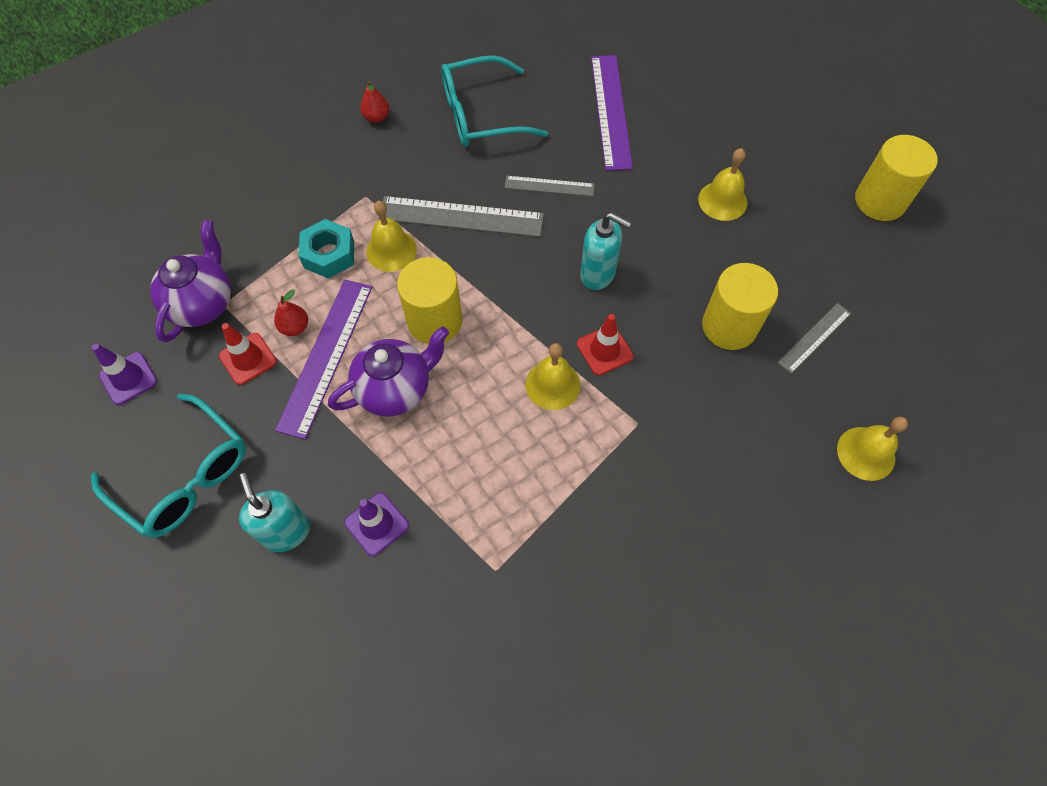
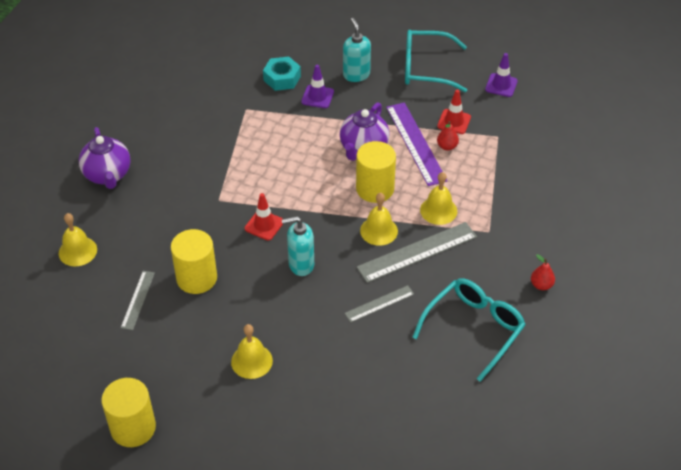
camera: 145 degrees right, 15 degrees down
purple teapot [150,220,231,343] -> purple teapot moved to [79,127,131,189]
turquoise soap dispenser [239,473,310,552] -> turquoise soap dispenser turned 135 degrees counterclockwise [343,18,371,82]
turquoise nut [298,219,354,279] -> turquoise nut moved to [263,57,301,91]
yellow bell [525,343,580,410] -> yellow bell moved to [360,193,398,246]
purple ruler [591,55,633,171] -> none

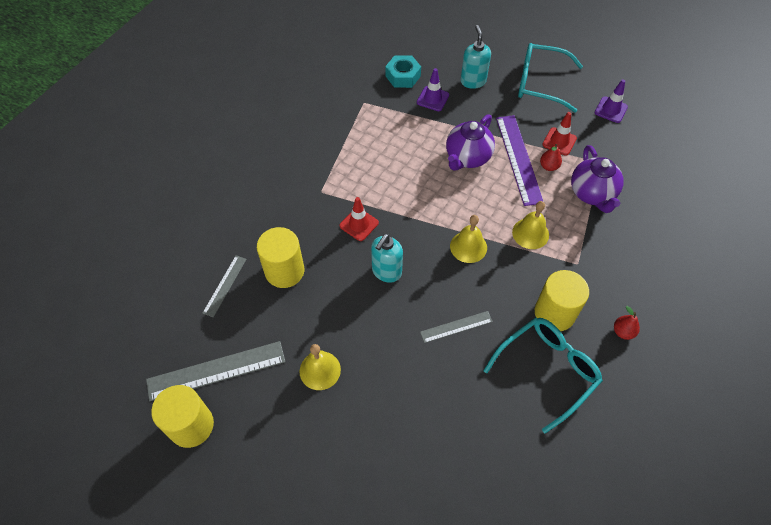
camera: 10 degrees right, 10 degrees up
yellow bell [59,213,97,266] -> none
purple teapot [79,127,131,189] -> purple teapot moved to [571,145,624,213]
turquoise soap dispenser [282,216,314,276] -> turquoise soap dispenser turned 60 degrees counterclockwise [371,234,403,283]
yellow cylinder [356,141,396,203] -> yellow cylinder moved to [535,270,589,331]
grey ruler [357,222,477,283] -> grey ruler moved to [146,341,285,401]

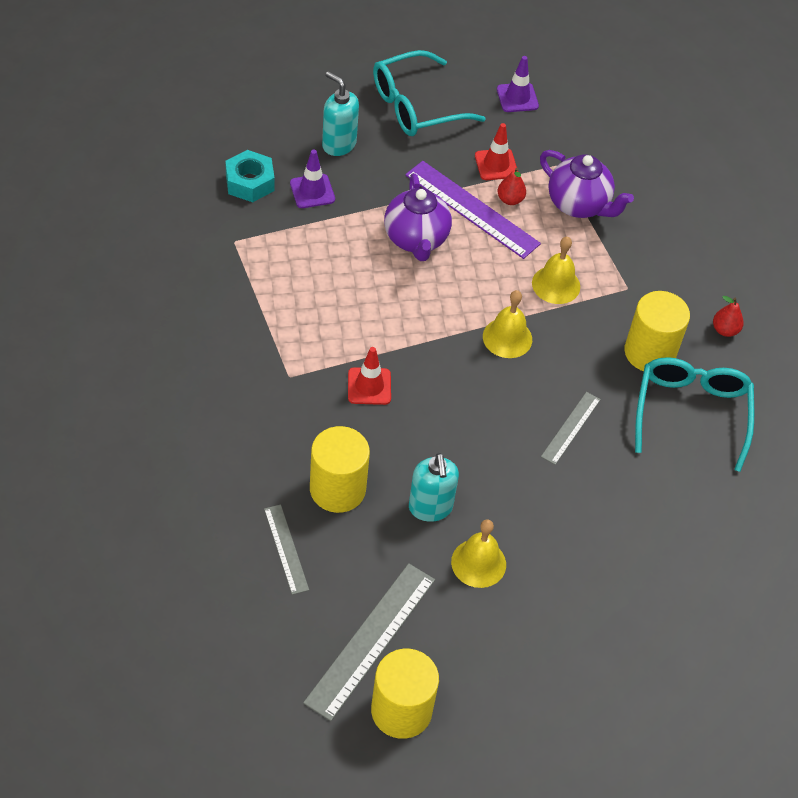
camera: 45 degrees left, 5 degrees down
turquoise soap dispenser [371,234,403,283] -> turquoise soap dispenser moved to [409,453,459,522]

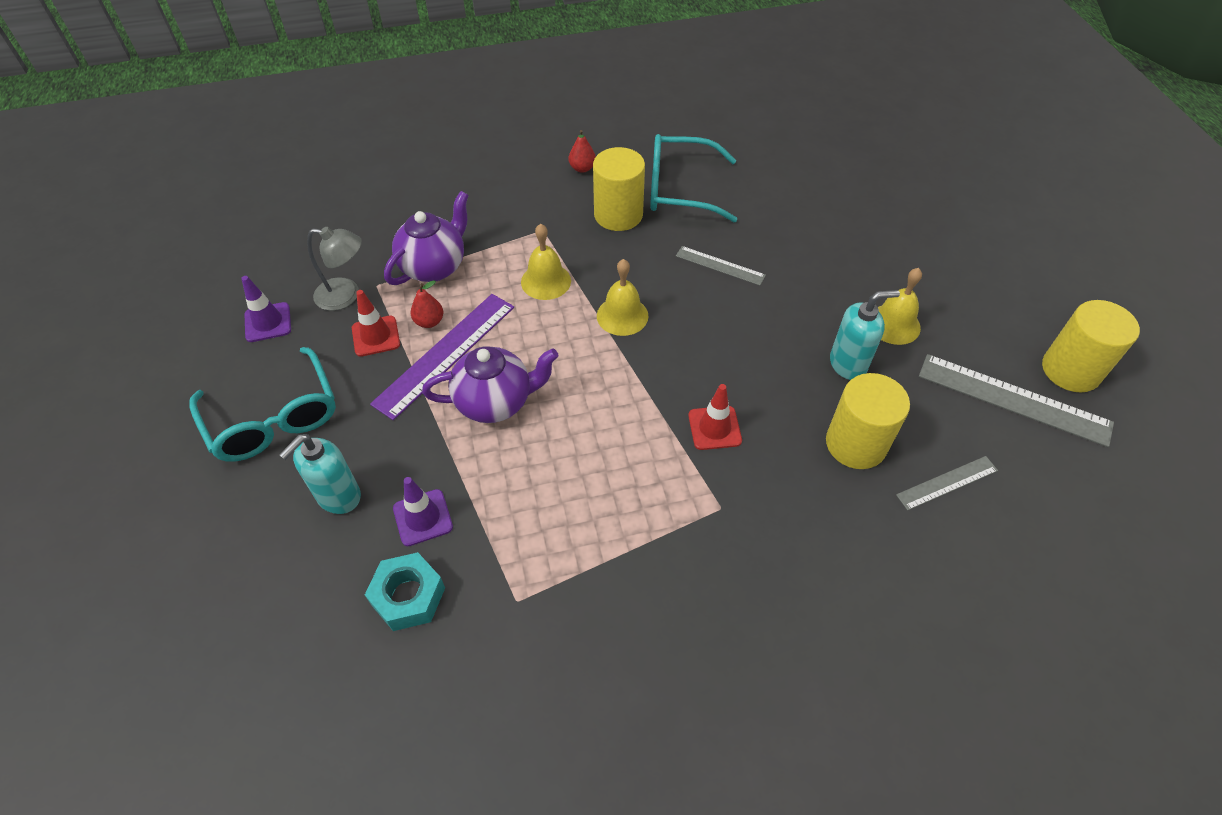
camera: 90 degrees left, 0 degrees up
none -> grey lamp [307,227,362,311]

